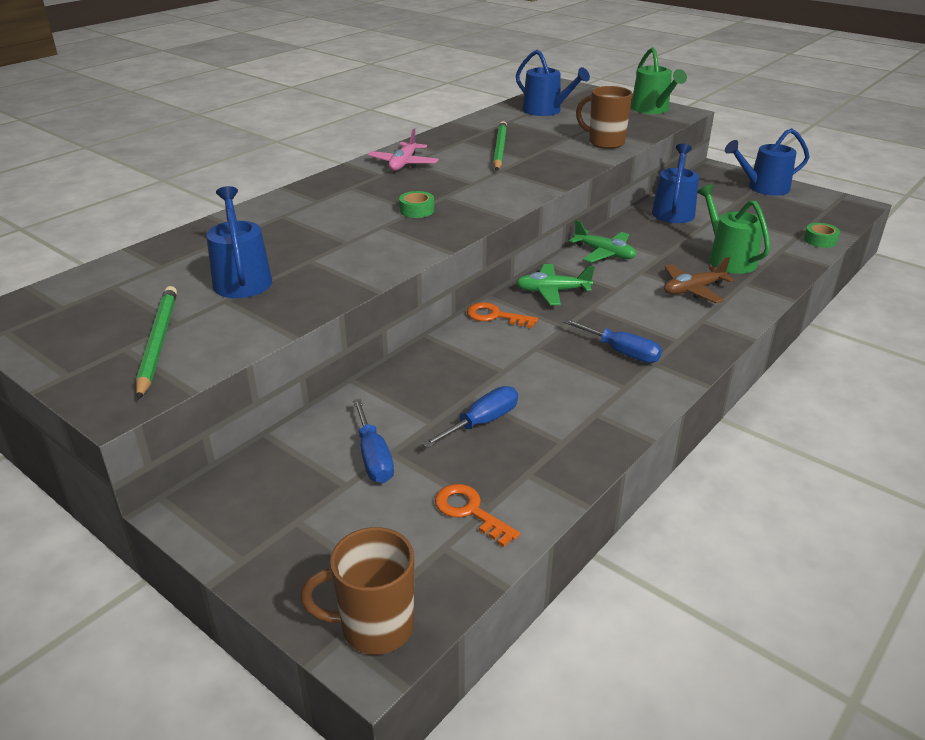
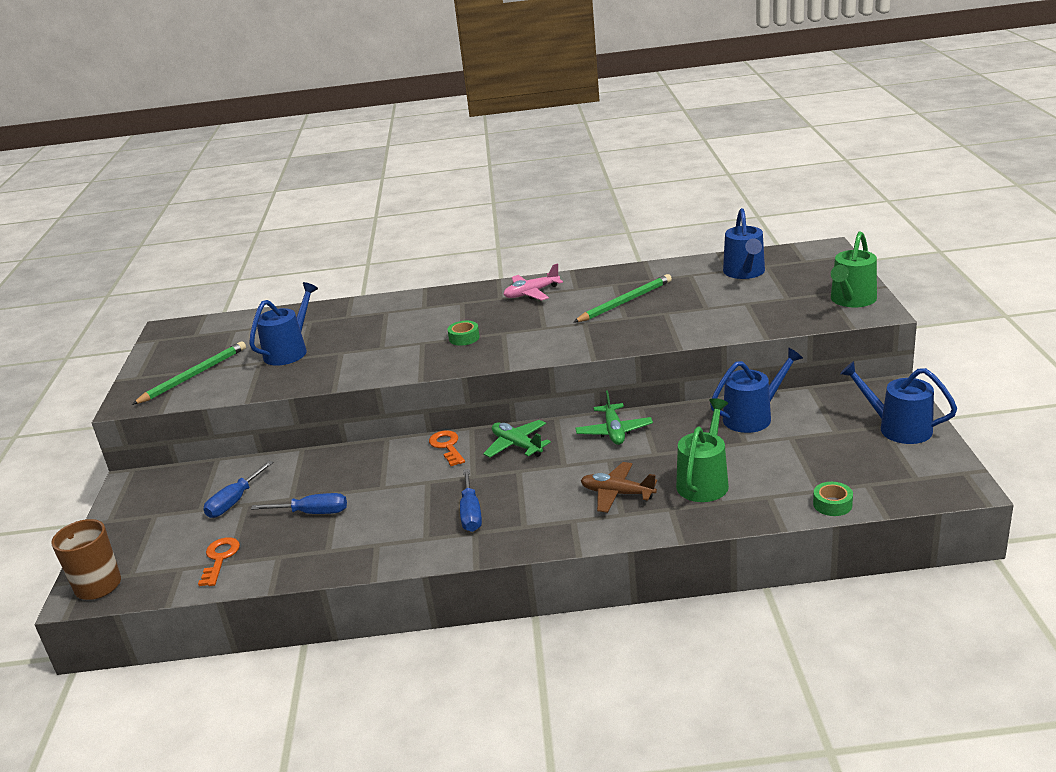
camera: 50 degrees right, 5 degrees down
brown mug [576,86,632,149] -> none

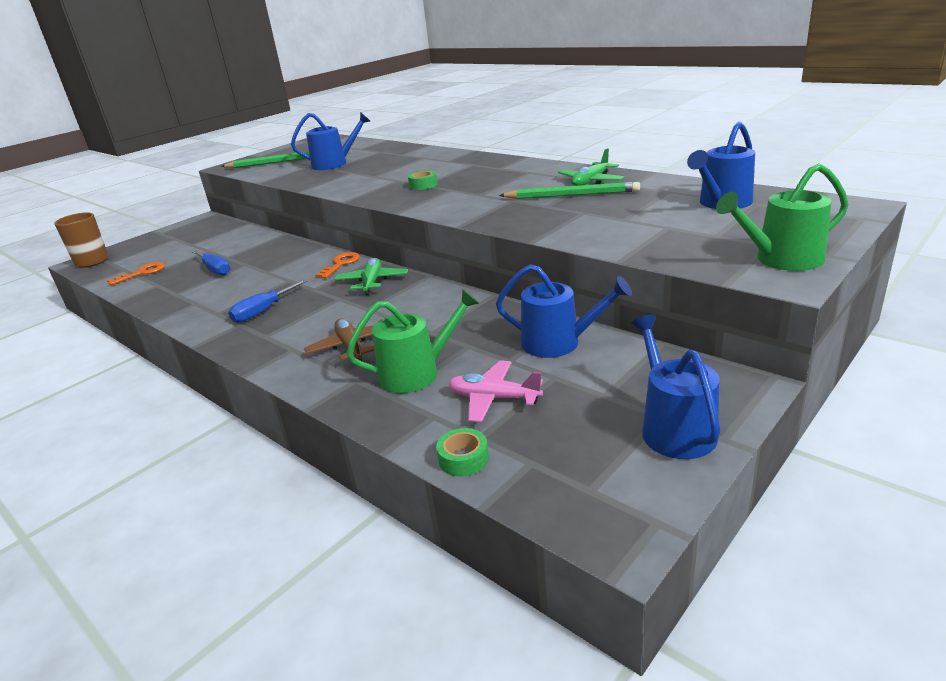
camera: 45 degrees right, 0 degrees up
blue screwdriver [203,461,273,518] -> none
pink plane [503,263,563,301] -> pink plane moved to [448,360,543,422]
green plane [575,390,653,445] -> green plane moved to [558,148,624,186]

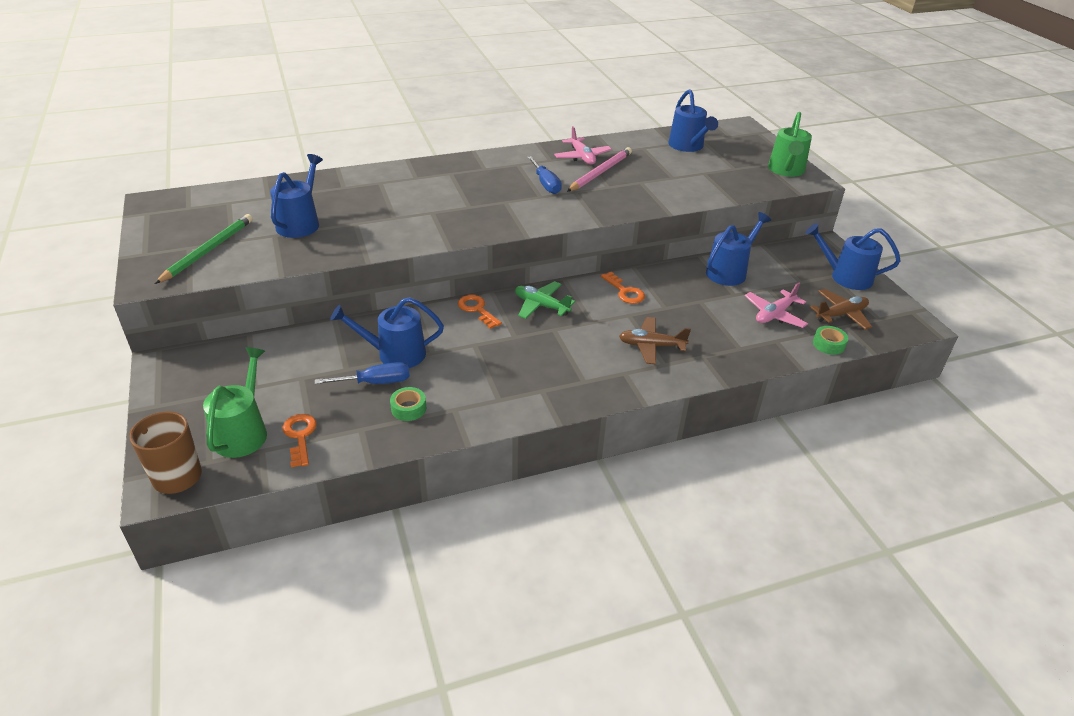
camera: 65 degrees left, 10 degrees up
blue screwdriver [228,279,308,323] -> blue screwdriver moved to [527,156,562,194]
green watering can [346,289,479,393] -> green watering can moved to [203,347,267,458]
green tape [408,170,437,190] -> green tape moved to [390,387,426,421]
green pencil [499,182,640,199] -> pink pencil [567,147,632,192]
green plane [558,148,624,186] -> pink plane [554,126,612,165]
none -> blue watering can [330,297,444,368]
none -> orange key [601,272,645,304]
none -> brown plane [811,289,872,330]

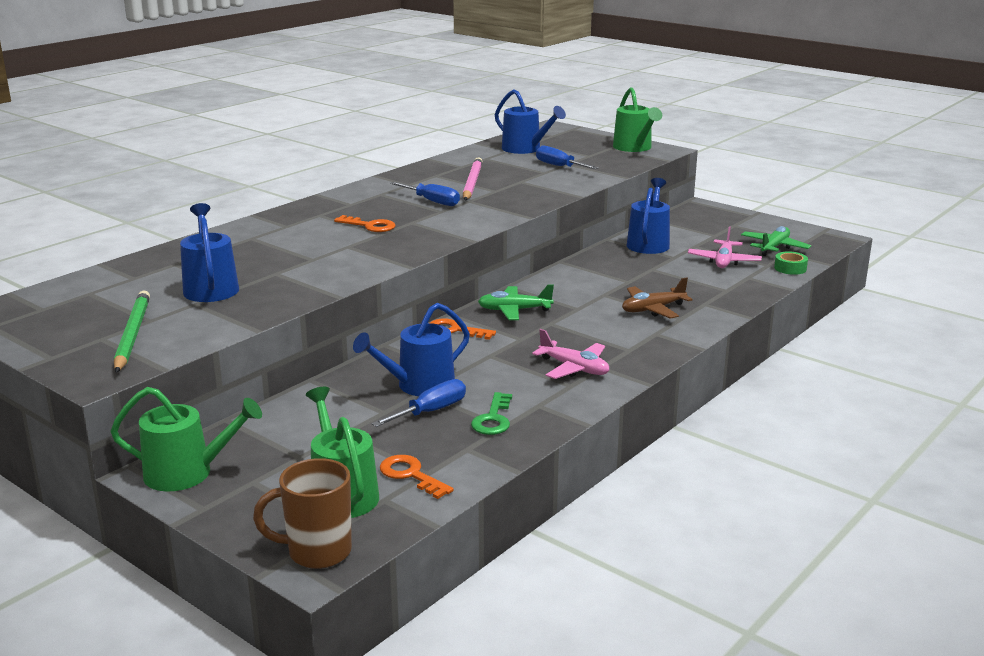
camera: 30 degrees left, 15 degrees down
green tape [390,387,426,421] -> green key [471,392,512,435]
pink plane [554,126,612,165] -> pink plane moved to [532,329,609,379]
orange key [601,272,645,304] -> orange key moved to [334,215,395,232]
blue watering can [805,223,901,290] -> none
brown plane [811,289,872,330] -> green plane [741,226,811,256]
none -> green watering can [110,387,262,492]
none -> blue screwdriver [536,145,599,169]

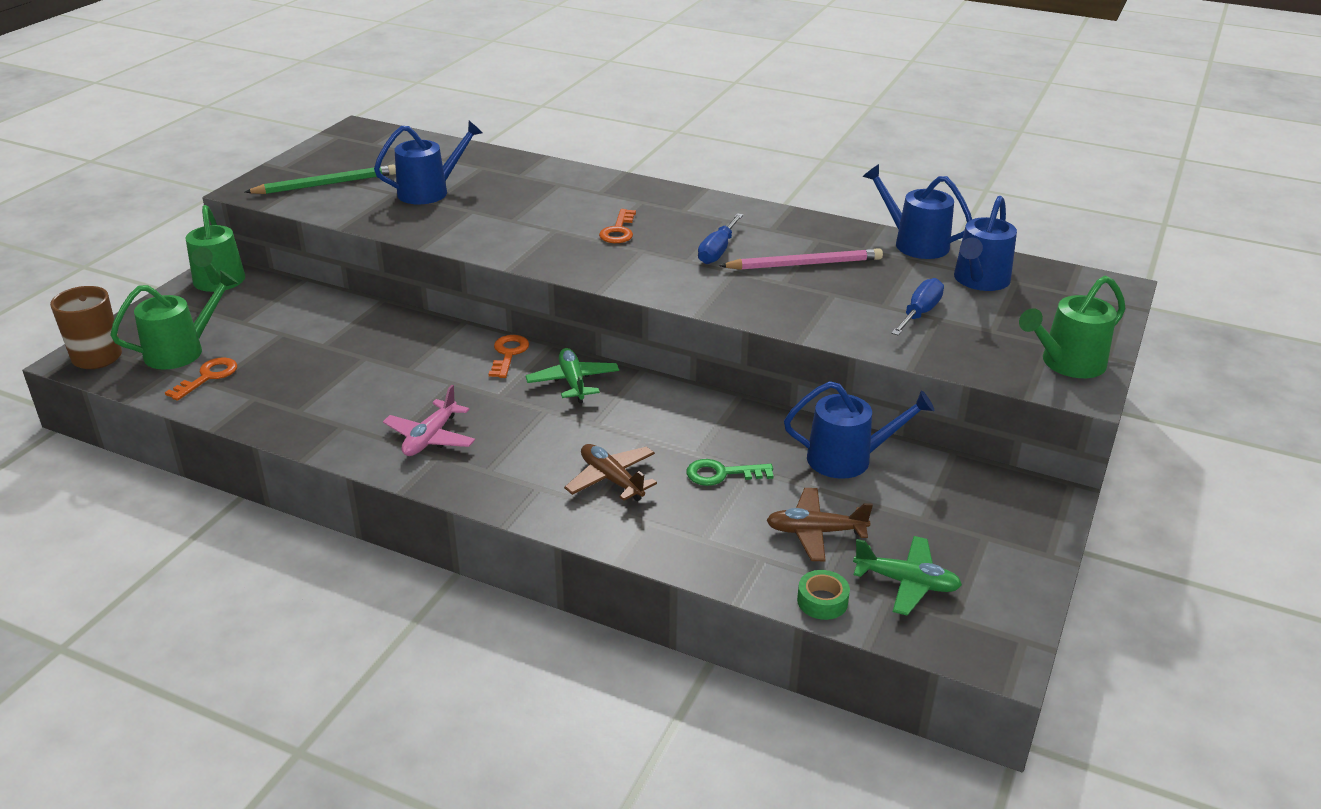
camera: 75 degrees right, 10 degrees up
blue watering can [353,303,470,396] -> blue watering can moved to [863,164,972,259]
blue screwdriver [372,379,466,427] -> none
green key [471,392,512,435] -> green key moved to [686,459,774,486]
pink plane [688,226,762,268] -> brown plane [766,488,873,562]

